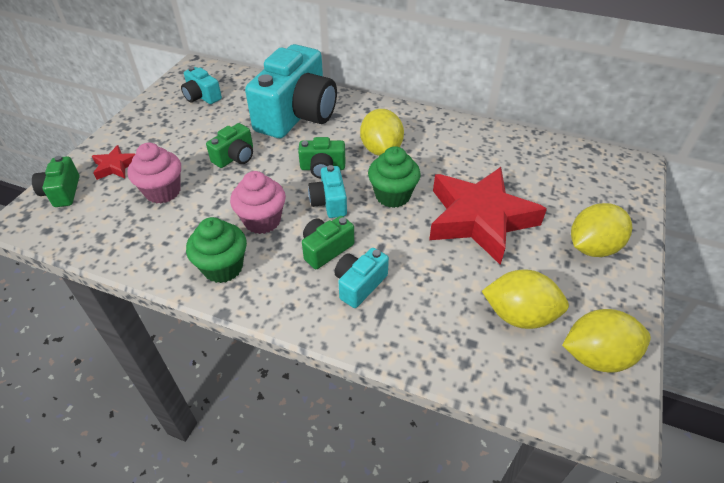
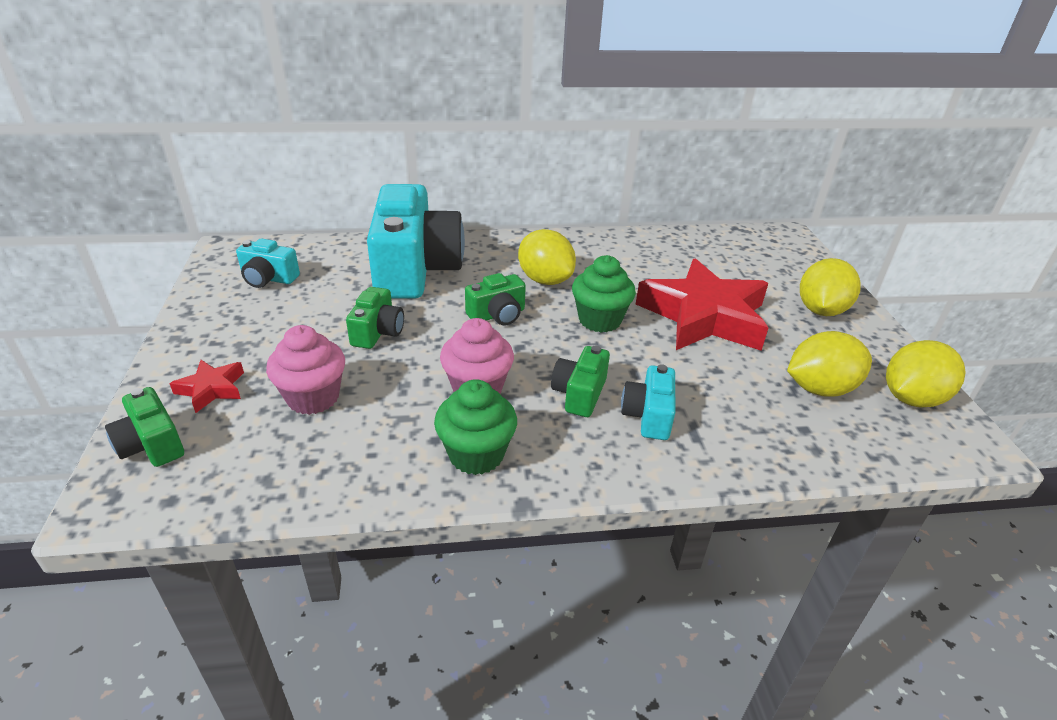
camera: 30 degrees left, 10 degrees down
turquoise camera [308,165,347,218] -> none

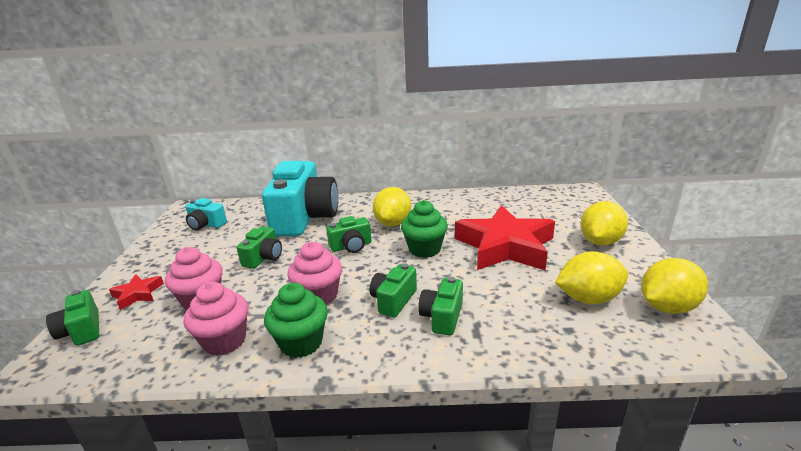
camera: 10 degrees right, 10 degrees down
yellow lemon [518,229,576,285] -> yellow lemon turned 45 degrees clockwise [373,187,411,226]
turquoise camera [621,364,675,440] -> green camera [418,277,463,336]
none -> pink cupcake [184,282,249,356]

